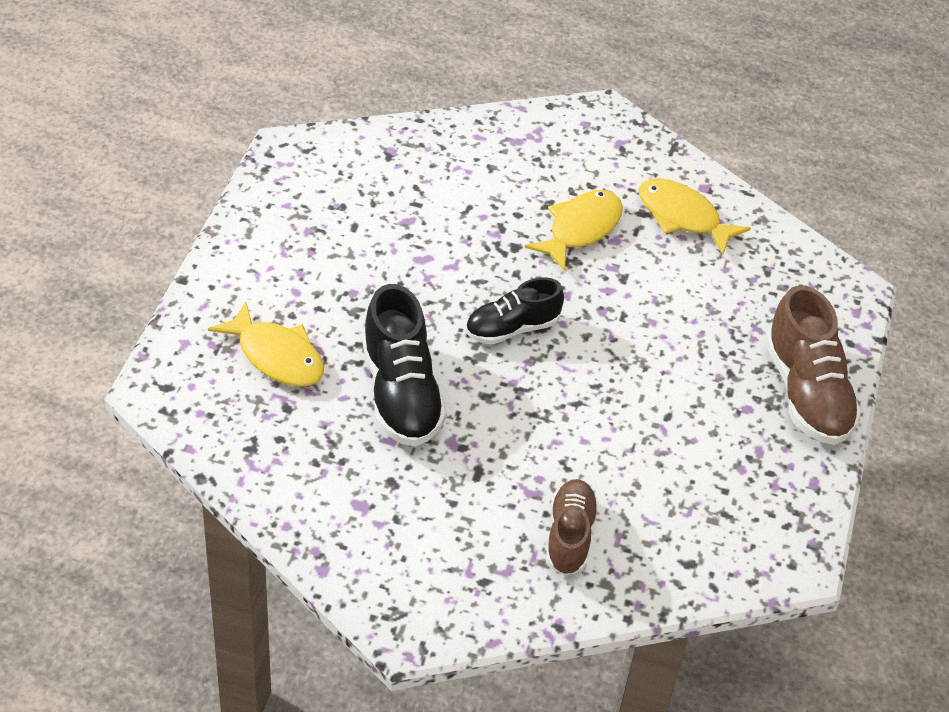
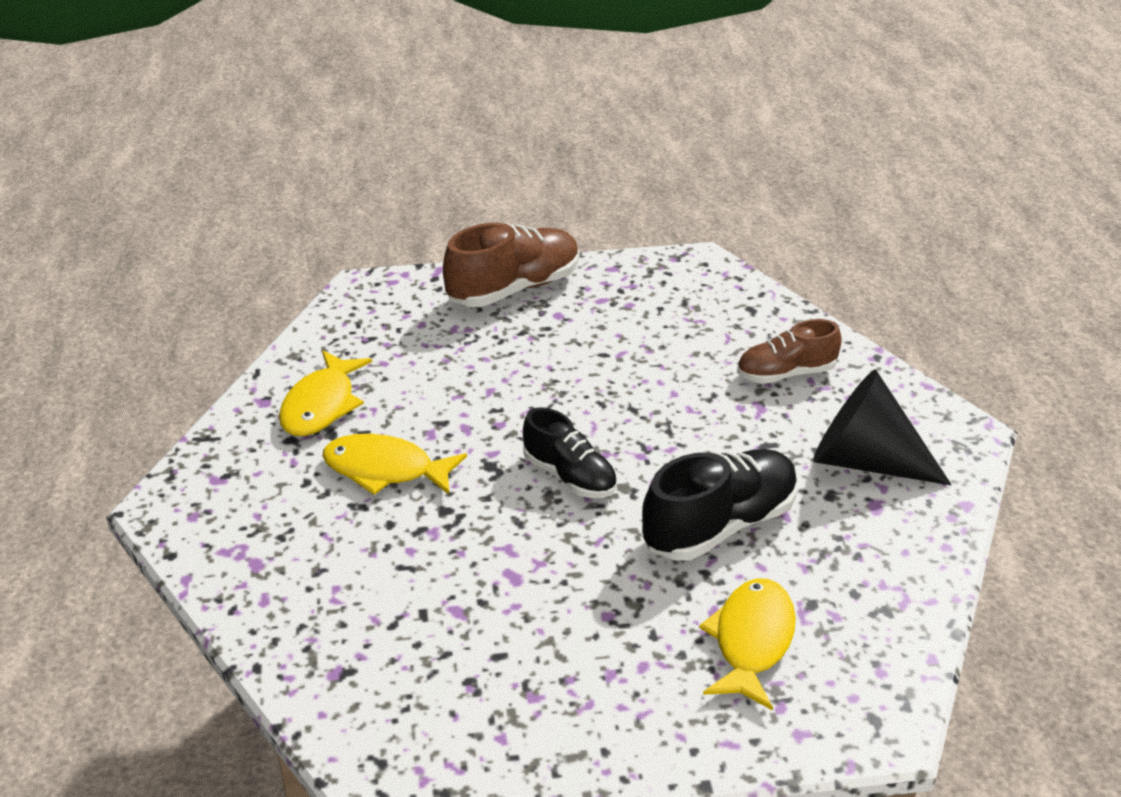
camera: 110 degrees left, 10 degrees down
none -> black cone [813,370,952,485]

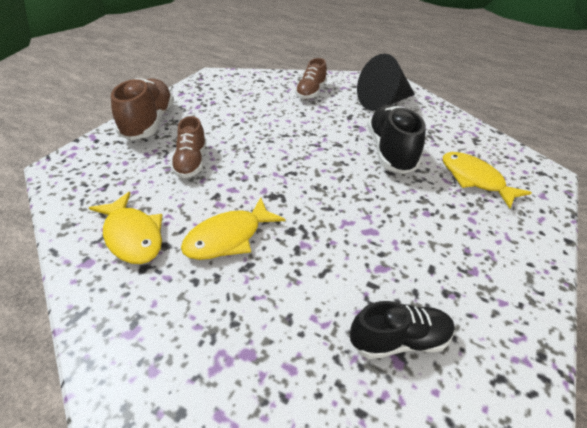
camera: 55 degrees left, 5 degrees up
black shoe [523,407,617,498] -> black shoe moved to [350,301,455,359]
none -> brown shoe [171,116,206,178]

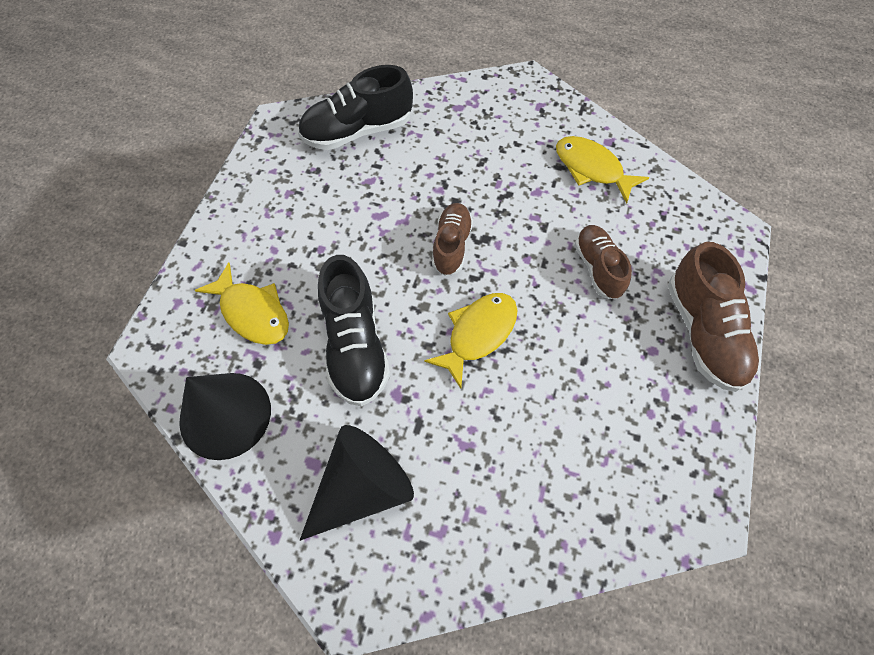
camera: 170 degrees right, 20 degrees up
yellow fish [181,197,286,260] -> yellow fish moved to [424,293,517,388]
brown shoe [295,58,327,99] -> brown shoe moved to [432,203,473,276]
black shoe [350,301,455,359] -> black shoe [298,65,413,150], size x1.55
none -> black cone [179,373,271,460]

